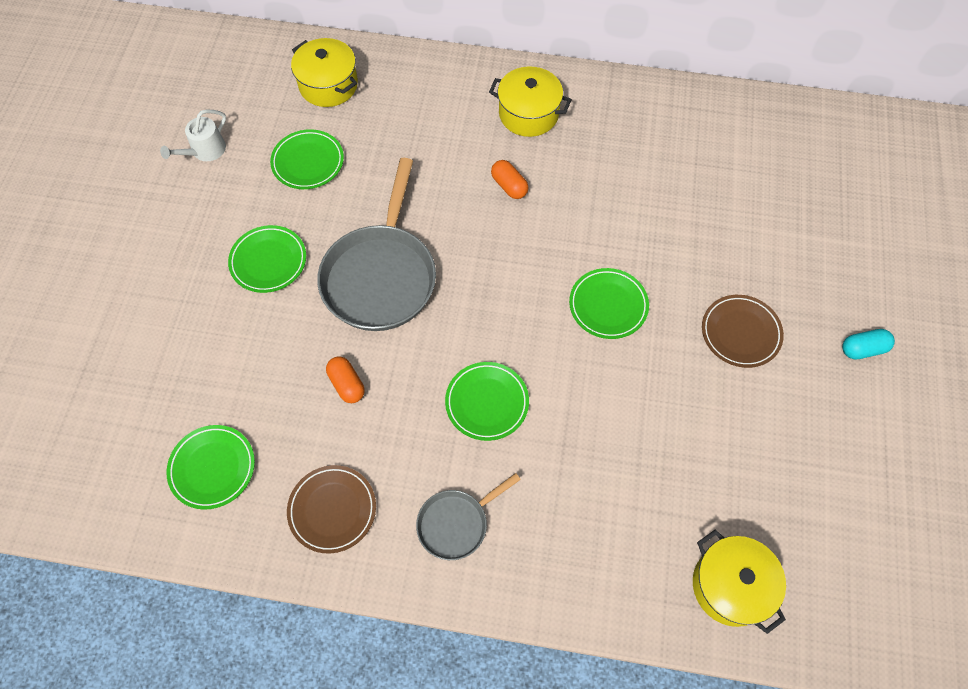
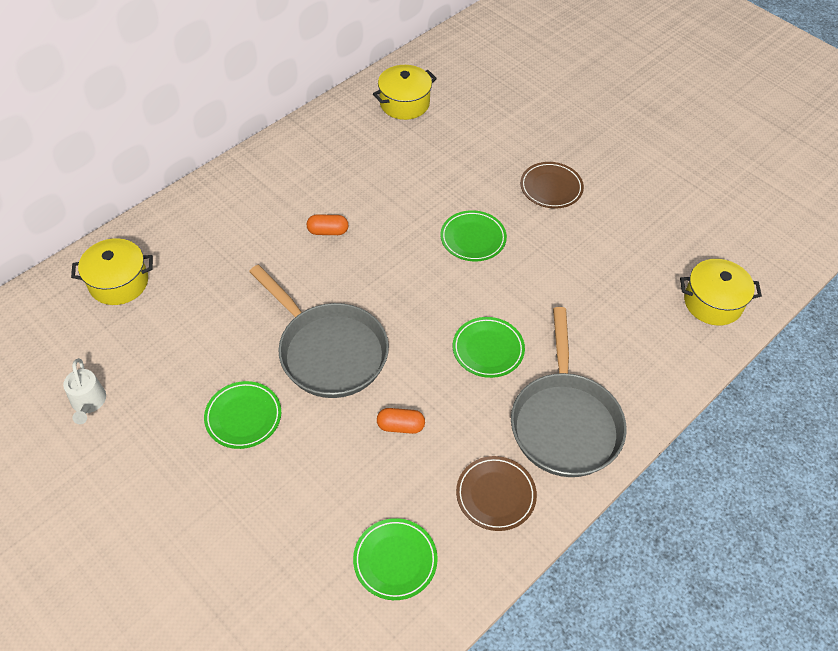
camera: 55 degrees left, 10 degrees down
green plate [270,129,344,189] -> none
grey pan [416,473,521,560] -> grey pan [511,307,627,477], size x1.90
yellow pot [489,67,572,137] -> yellow pot moved to [373,65,437,120]
turquoise capsule [842,329,895,359] -> none

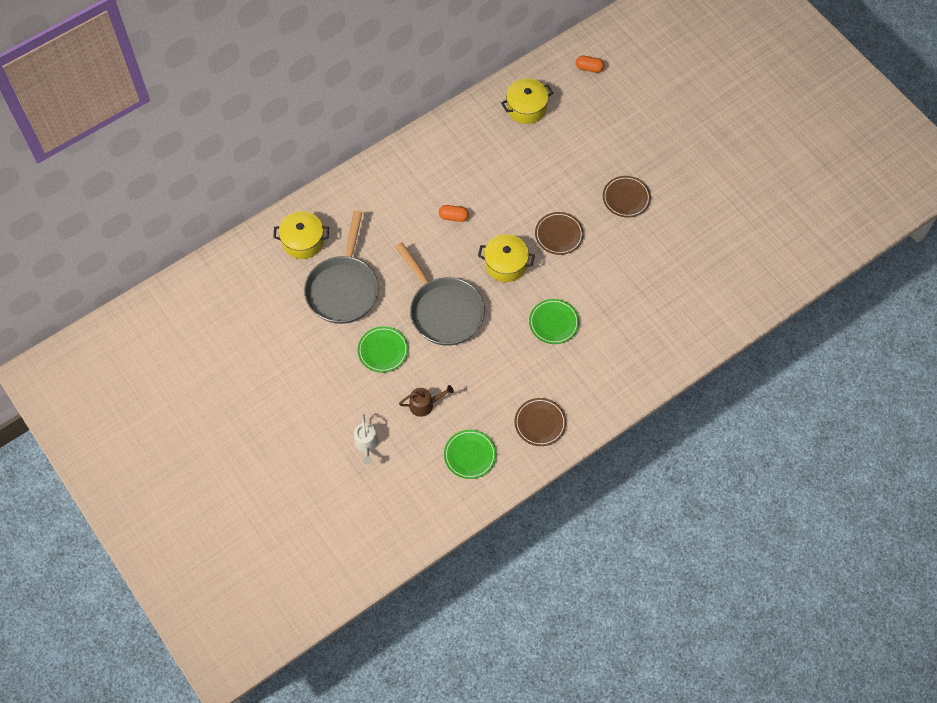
camera: 10 degrees right, 10 degrees up
white watering can [63,358,106,424] -> white watering can moved to [354,414,378,464]
orange capsule [377,408,425,434] -> orange capsule moved to [576,56,604,73]
green plate [440,210,507,261] -> brown plate [535,212,584,255]
grey pan [511,307,627,477] -> grey pan moved to [304,211,379,324]
yellow pot [680,259,762,326] -> yellow pot moved to [478,234,535,282]
none -> brown watering can [399,385,454,417]

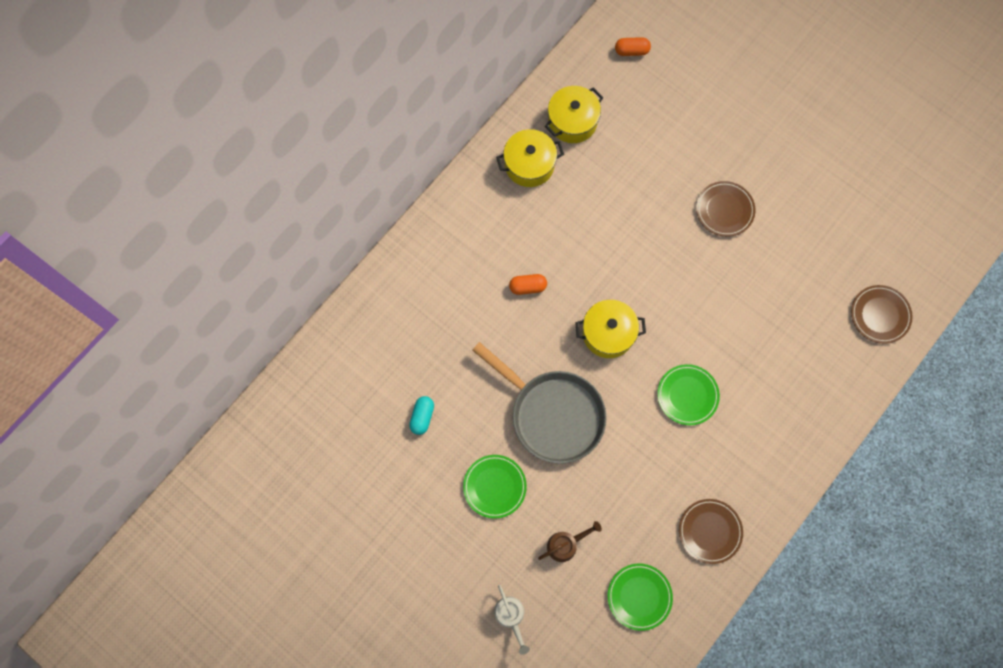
camera: 15 degrees left, 10 degrees up
yellow pot [273,211,329,259] -> yellow pot moved to [496,129,564,187]
grey pan [304,211,379,324] -> turquoise capsule [409,396,434,435]
brown plate [535,212,584,255] -> brown plate moved to [851,285,912,344]

